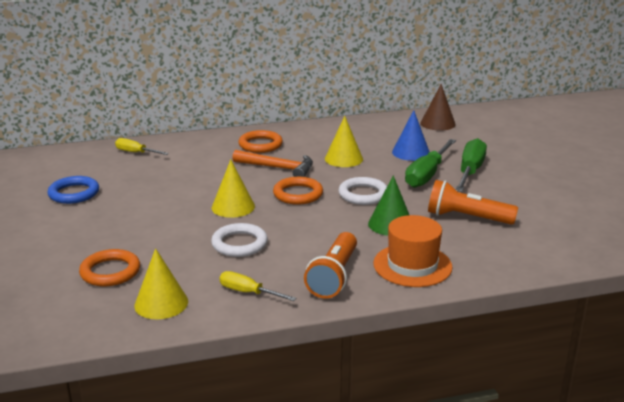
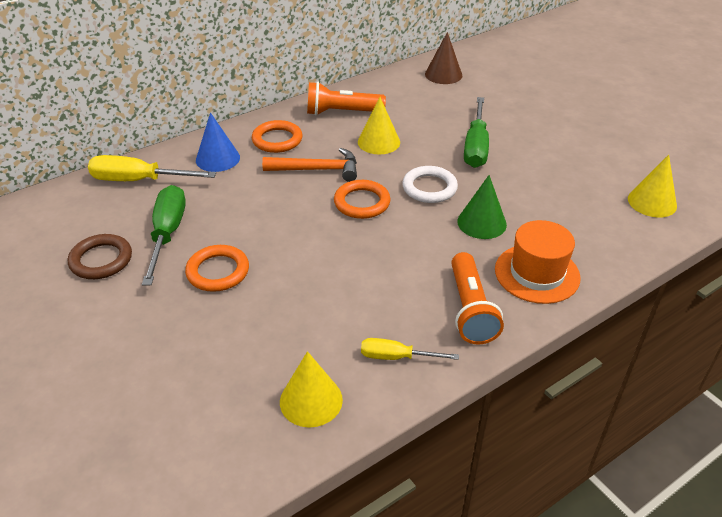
camera: 20 degrees left, 15 degrees up
blue ring [47,176,99,204] -> brown ring [68,234,132,279]
orange ring [79,249,140,286] -> orange ring moved to [185,245,249,292]
yellow screwdriver [115,138,169,155] -> yellow screwdriver [88,155,216,181], size x1.70
yellow cone [211,160,255,218] -> yellow cone moved to [628,155,677,218]
white ring [211,223,268,257] -> none
blue cone [392,110,430,161] -> blue cone moved to [196,112,240,172]
orange flashlight [428,180,518,225] -> orange flashlight moved to [307,82,386,115]
green screwdriver [455,138,487,192] -> green screwdriver moved to [142,185,186,285]

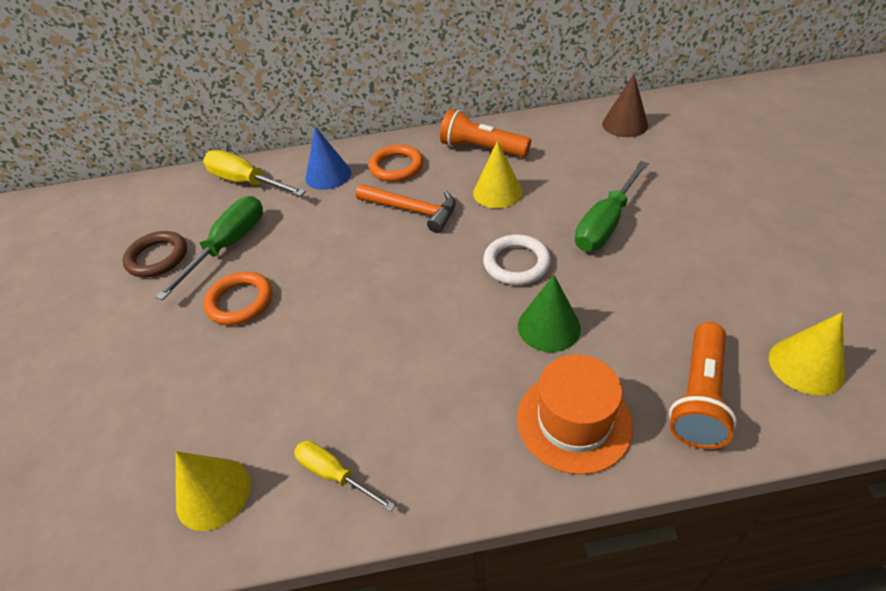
camera: 30 degrees right, 5 degrees up
orange ring [334,180,390,219] -> none
orange flashlight [451,252,504,344] -> orange flashlight moved to [669,322,737,449]

